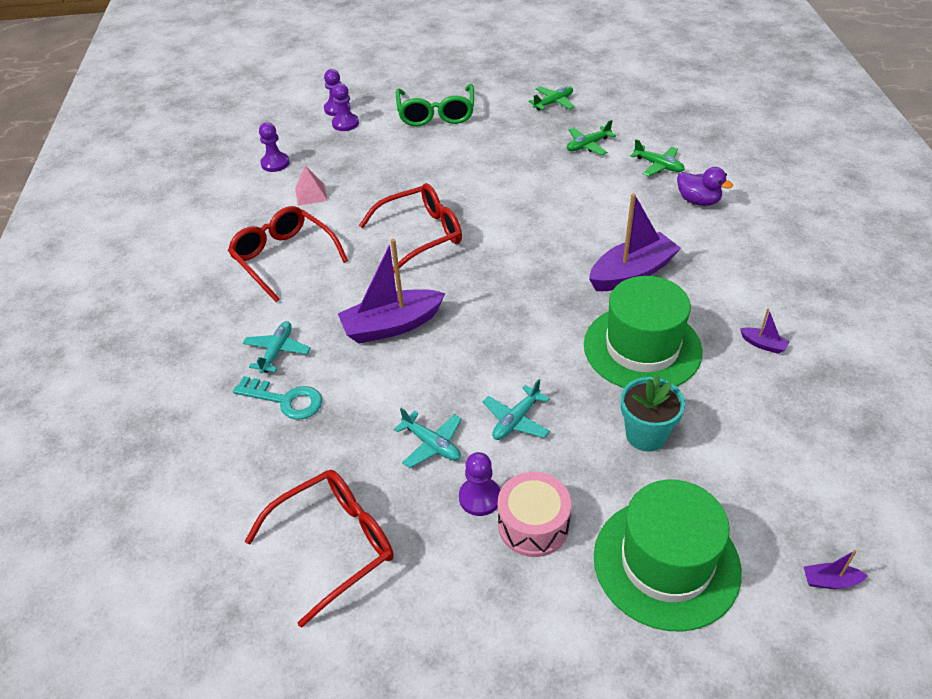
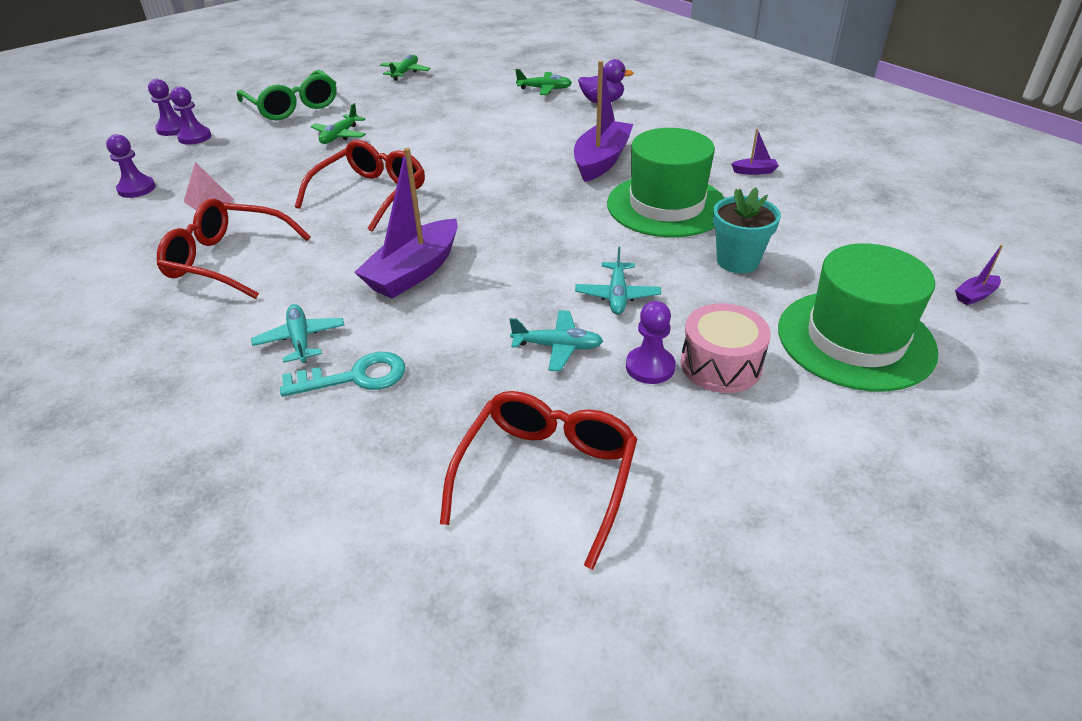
camera: 35 degrees left, 5 degrees down
green plane [567,120,616,155] -> green plane moved to [311,103,366,144]

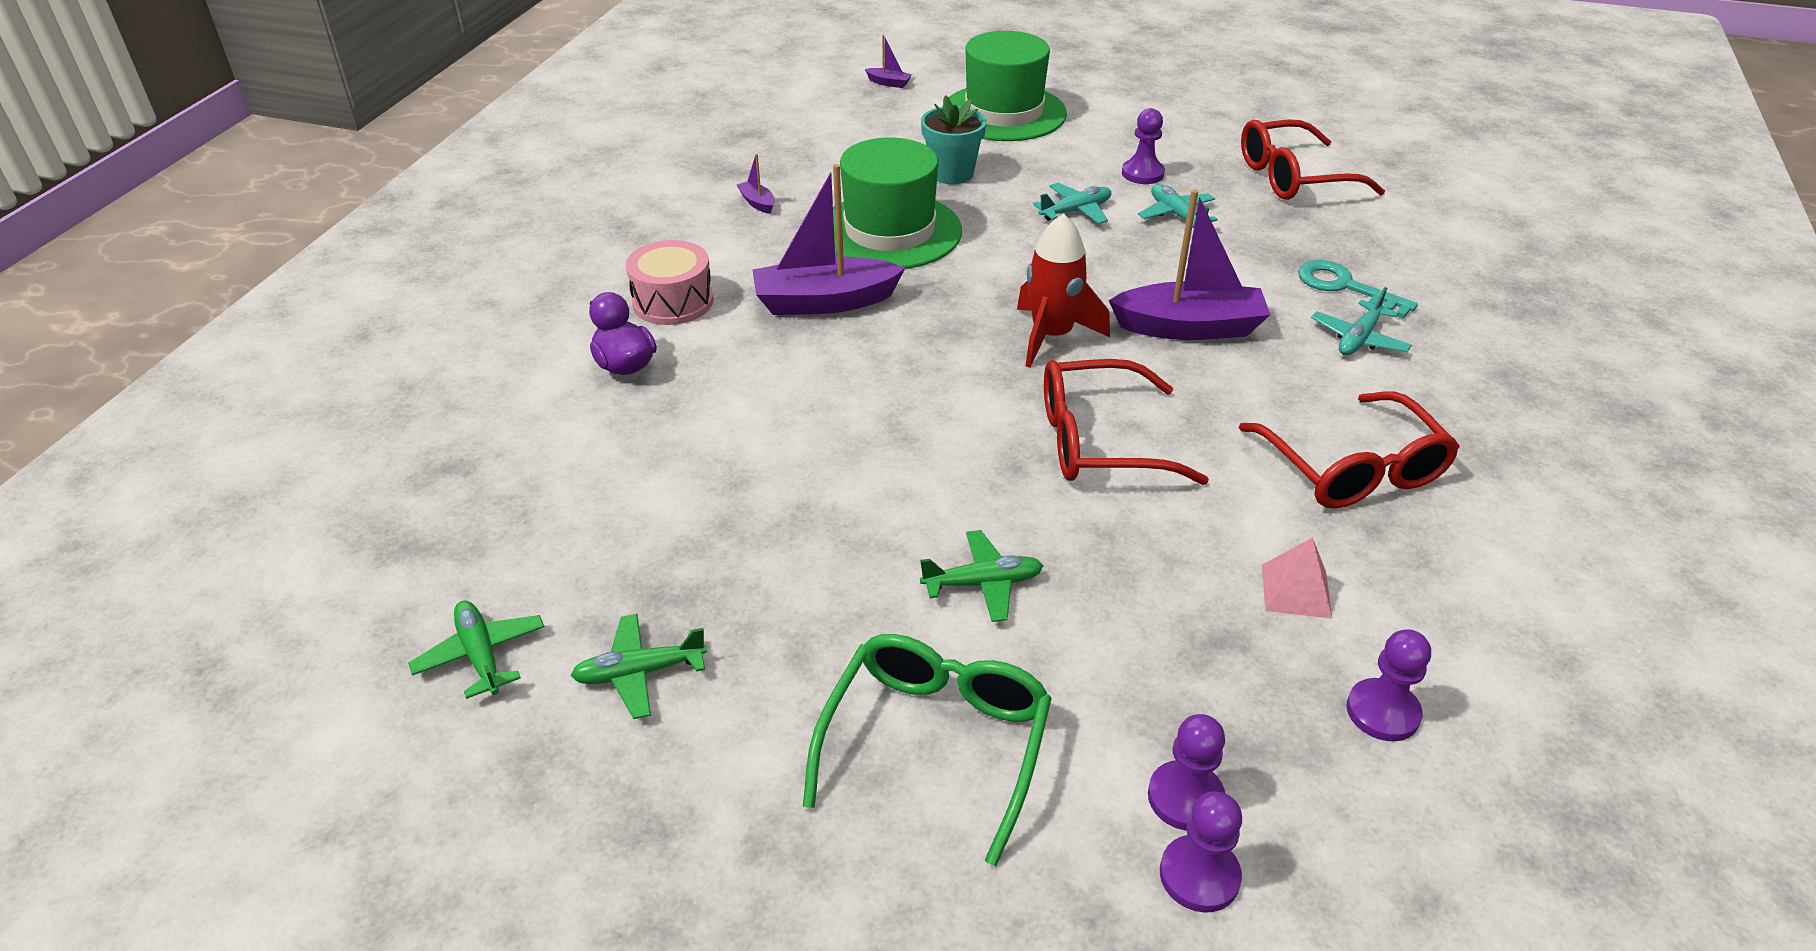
camera: 125 degrees left, 0 degrees up
green plane [515,69,572,95] -> green plane moved to [408,600,545,699]
pink drum [681,303,771,393] -> pink drum moved to [626,240,713,325]
none -> red rocket [1017,213,1110,368]

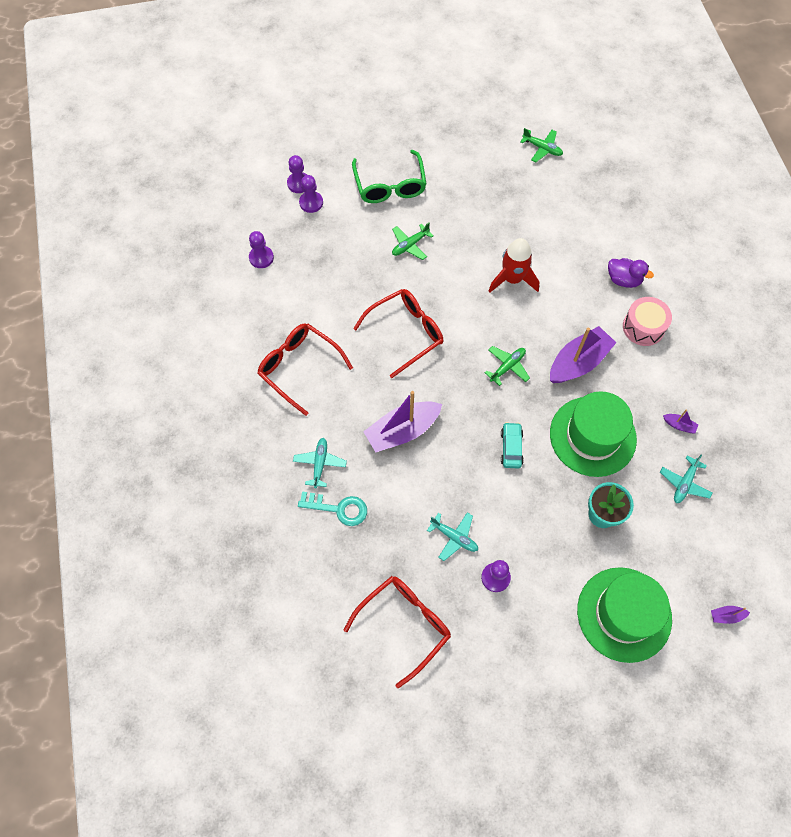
camera: 150 degrees right, 25 degrees up
green plane [571,614,707,719] -> green plane moved to [485,346,530,386]
red rocket [1017,213,1110,368] -> red rocket moved to [489,238,539,293]
turquoise plane [1033,183,1111,224] -> turquoise plane moved to [660,455,712,503]
pink pyramid [1262,537,1332,619] -> none
none -> turquoise car [501,422,524,468]

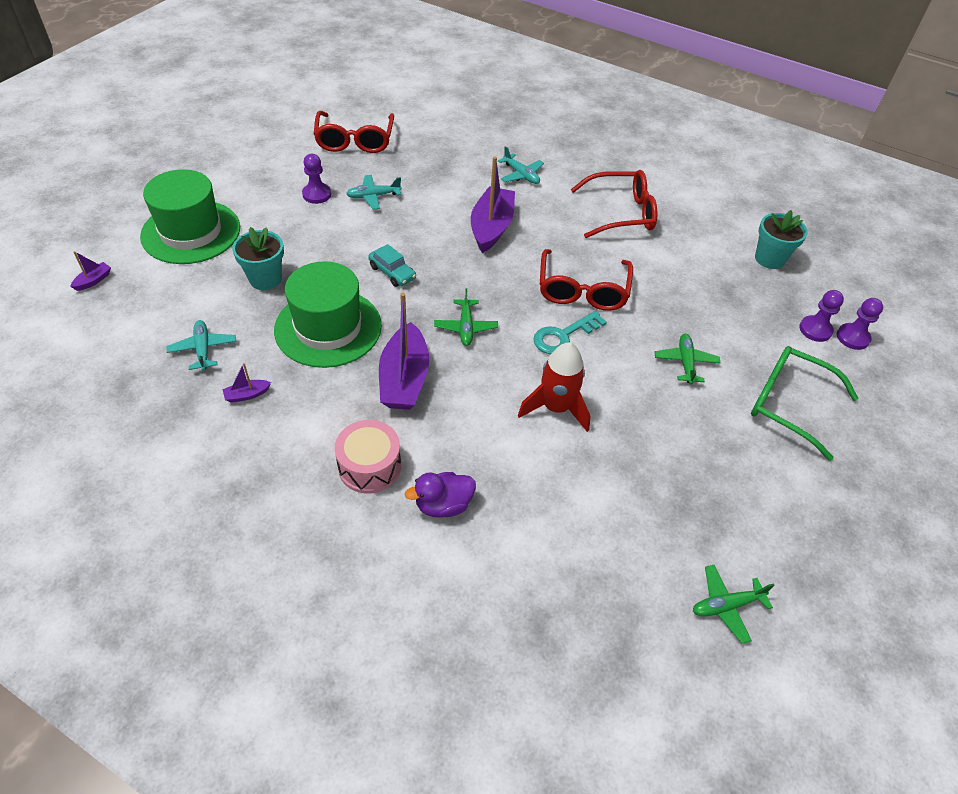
camera: 130 degrees right, 15 degrees down
purple pawn [249,231,274,268] -> turquoise flower pot [755,210,808,269]
turquoise key [298,491,367,526] -> turquoise key moved to [533,311,607,354]

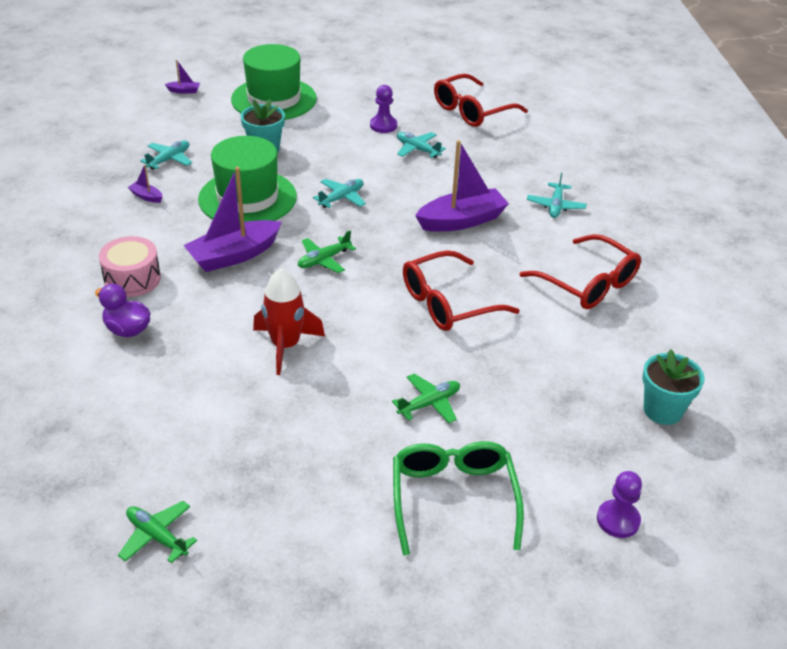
camera: 55 degrees right, 10 degrees down
turquoise car [368,244,416,287] -> turquoise plane [313,179,366,208]
turquoise key [533,311,607,354] -> none
purple pawn [799,290,844,342] -> none

